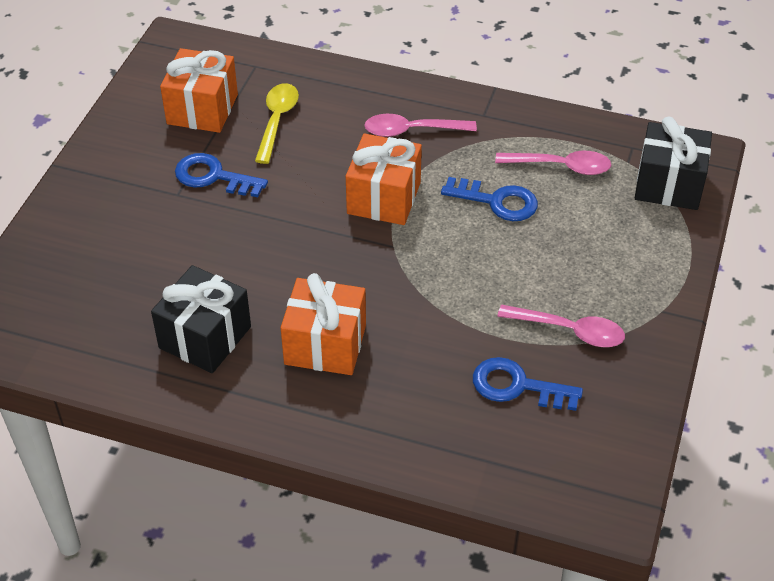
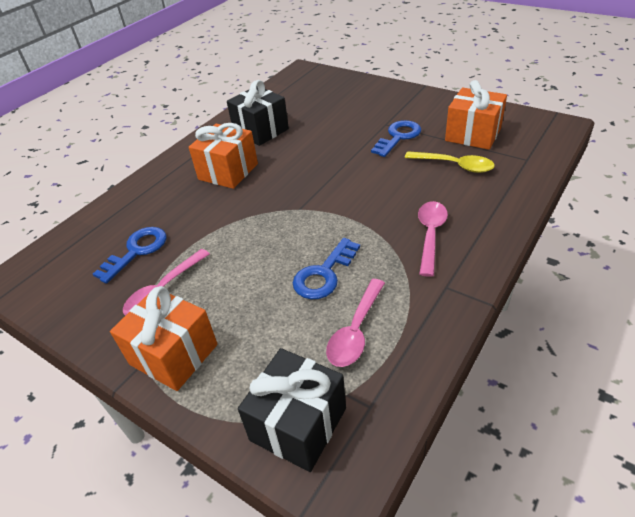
camera: 110 degrees right, 5 degrees down
orange gift [346,133,422,225] -> orange gift moved to [110,286,218,391]

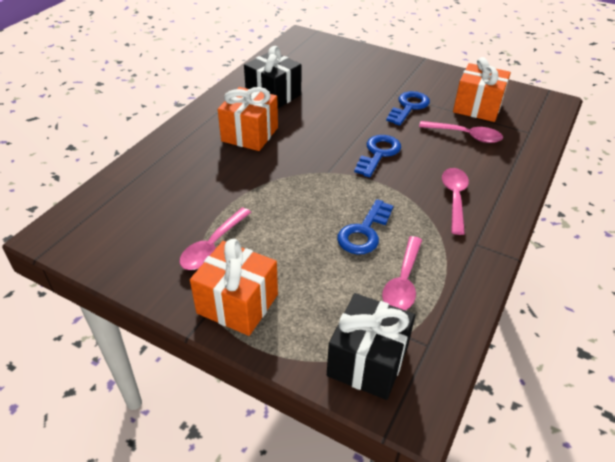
camera: 10 degrees left, 0 degrees up
blue key [93,227,166,284] -> blue key moved to [354,135,401,177]
yellow spoon [405,151,495,173] -> pink spoon [419,121,503,143]

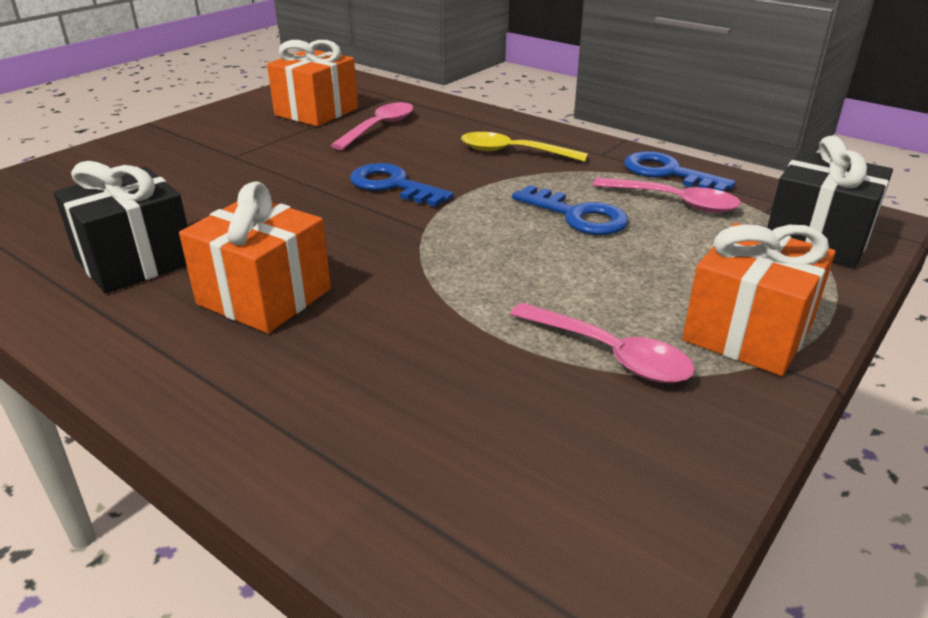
camera: 80 degrees left, 10 degrees down
blue key [386,91,430,126] -> blue key moved to [624,151,736,192]
pink spoon [442,168,469,235] -> yellow spoon [461,132,588,162]

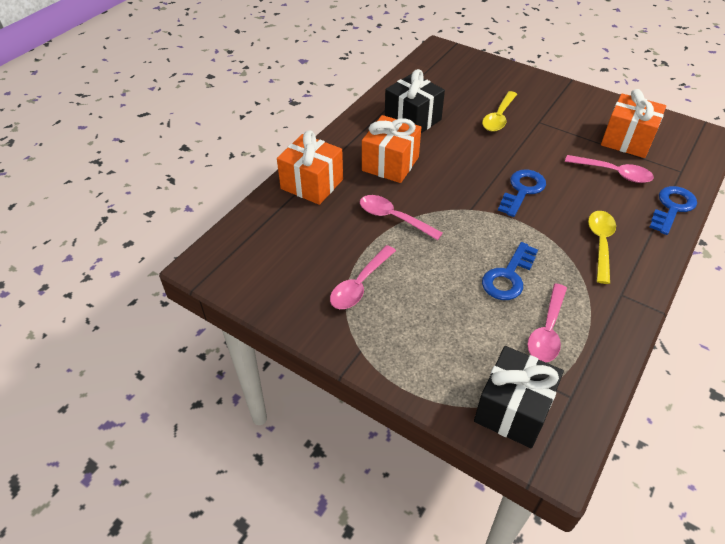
camera: 85 degrees right, 15 degrees up
blue key [624,151,736,192] -> blue key moved to [650,186,697,235]
orange gift [682,223,835,376] -> orange gift moved to [277,131,343,205]
none -> pink spoon [360,195,443,240]
none -> yellow spoon [482,91,517,132]

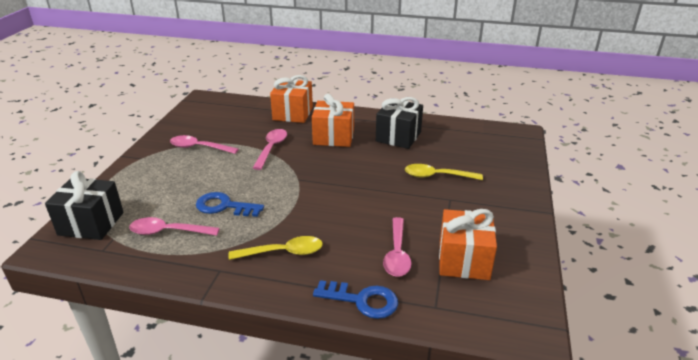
camera: 70 degrees right, 15 degrees down
blue key [498,169,546,217] -> none

